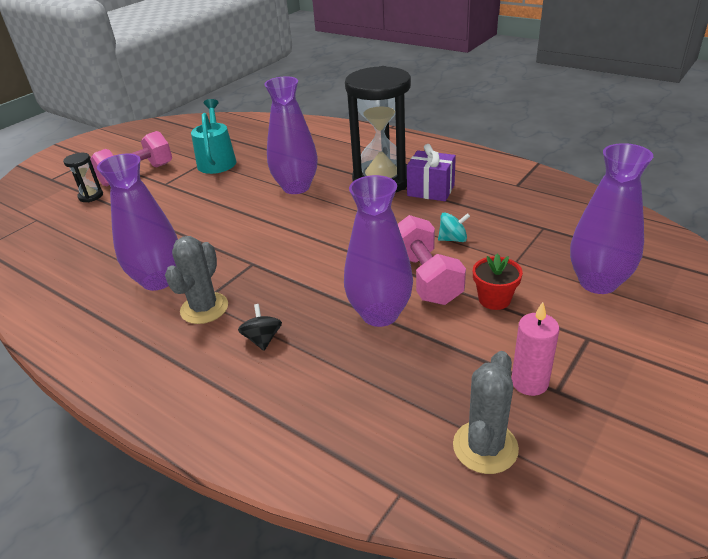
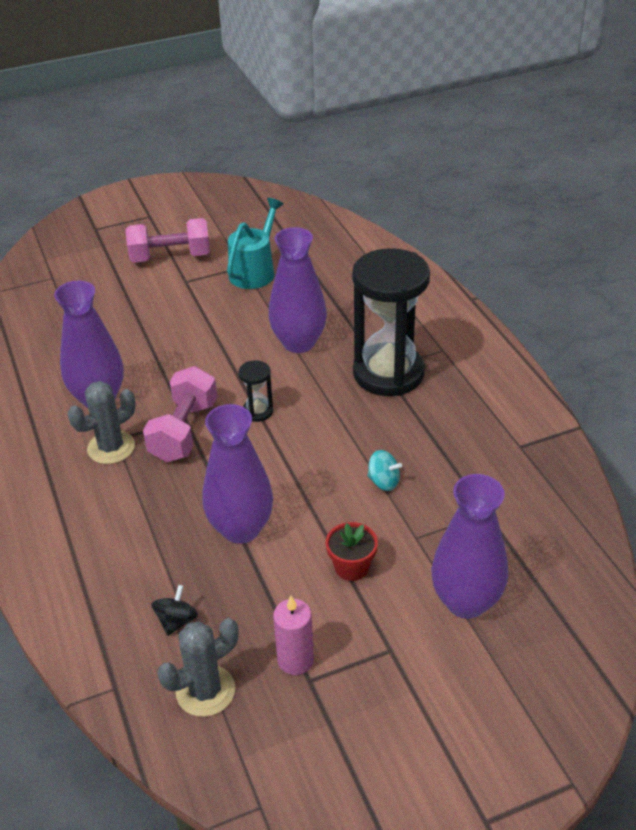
camera: 30 degrees right, 5 degrees up
black hourglass [63,153,103,202] -> black hourglass moved to [239,360,273,422]
black spinning top [238,304,282,351] -> black spinning top moved to [151,585,198,636]
pink dumbbell [398,215,466,305] -> pink dumbbell moved to [143,366,217,462]
purple gift [407,144,456,201] -> none

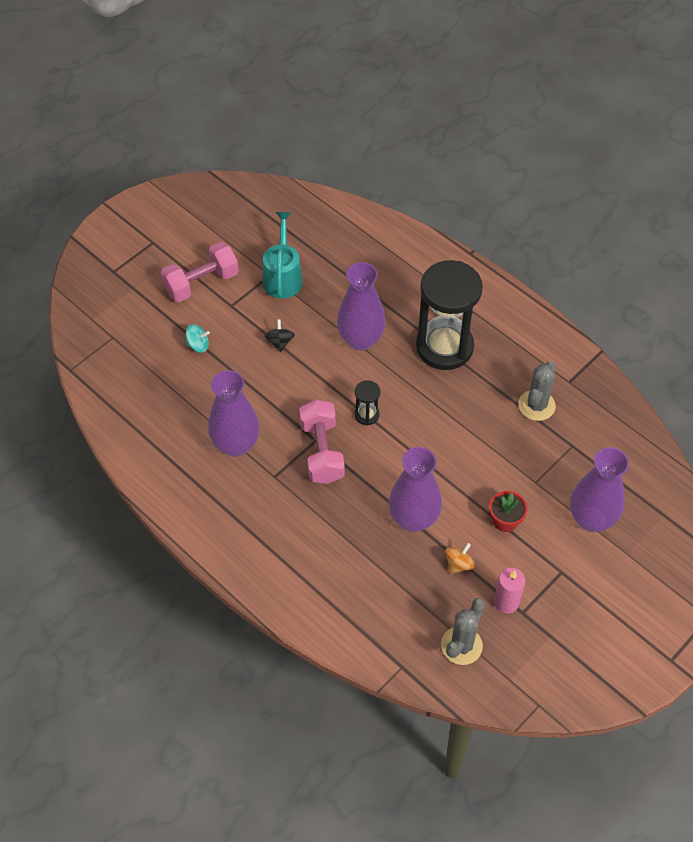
camera: 25 degrees left, 15 degrees up
grey cactus [68,381,136,464] -> grey cactus moved to [518,361,556,421]
black spinning top [151,585,198,636] -> black spinning top moved to [264,319,295,352]
turquoise spinning top [367,450,402,491] -> turquoise spinning top moved to [185,324,210,353]
none -> orange spinning top [445,543,475,574]

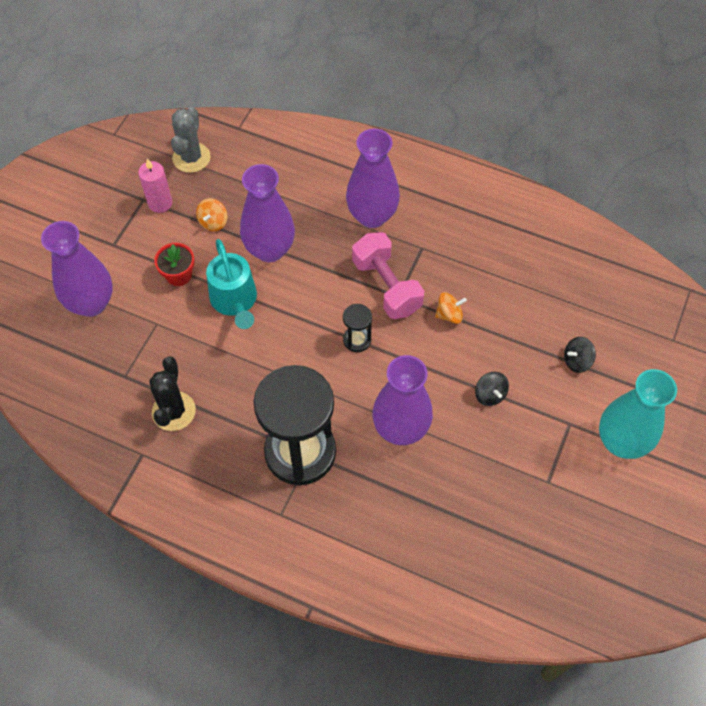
camera: 160 degrees right, 5 degrees up
pink dumbbell [161,242,239,302] -> turquoise vase [599,369,677,459]
turquoise spinning top [185,324,210,353] -> black spinning top [564,337,596,373]
purple vase [208,370,259,457] -> purple vase moved to [346,129,400,228]
turquoise watering can [262,212,303,299] -> turquoise watering can moved to [206,239,257,329]
grey cactus [518,361,556,421] -> black cactus [149,356,196,431]
none -> orange spinning top [435,292,467,324]

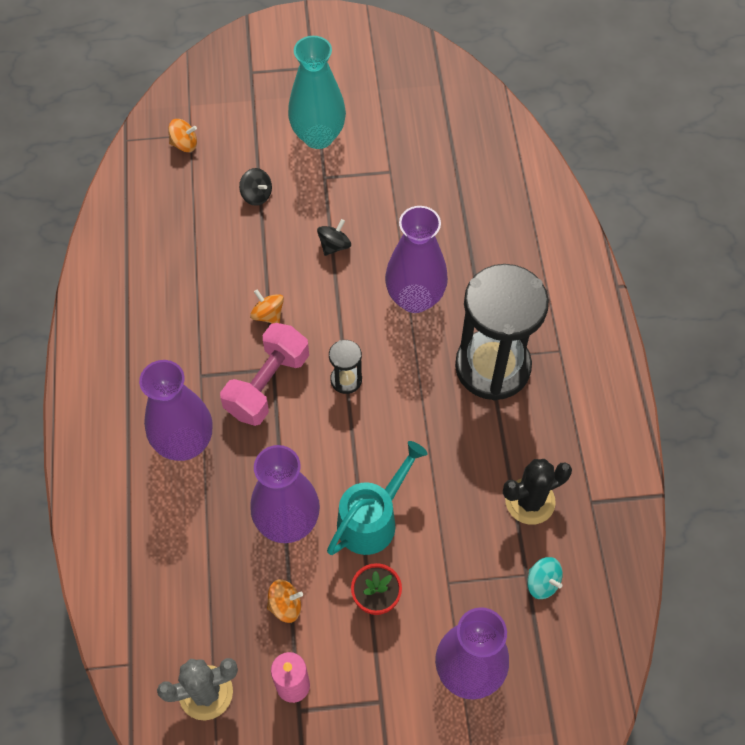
camera: 120 degrees left, 0 degrees up
none -> orange spinning top [168,119,197,152]
none -> turquoise spinning top [527,557,563,599]

